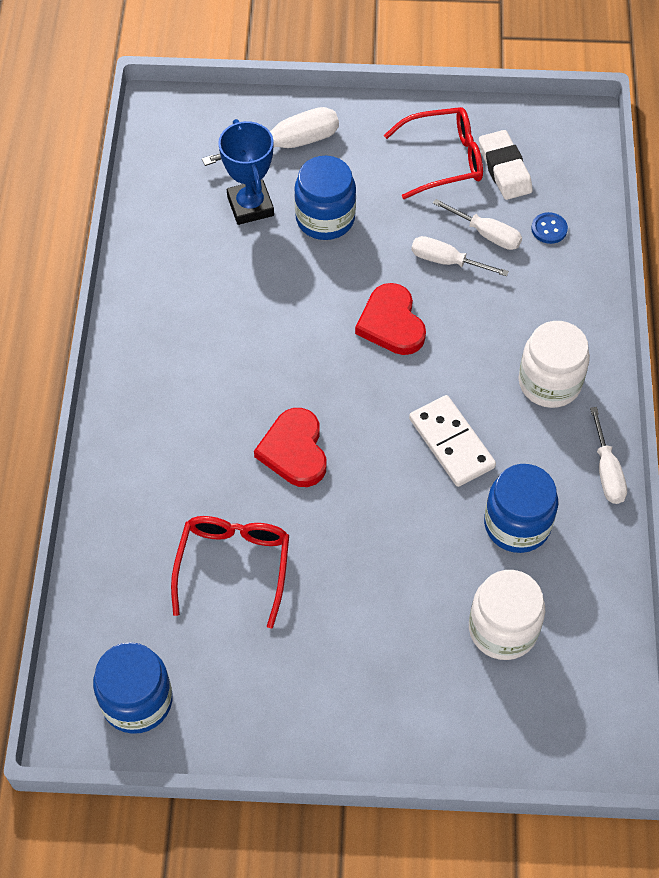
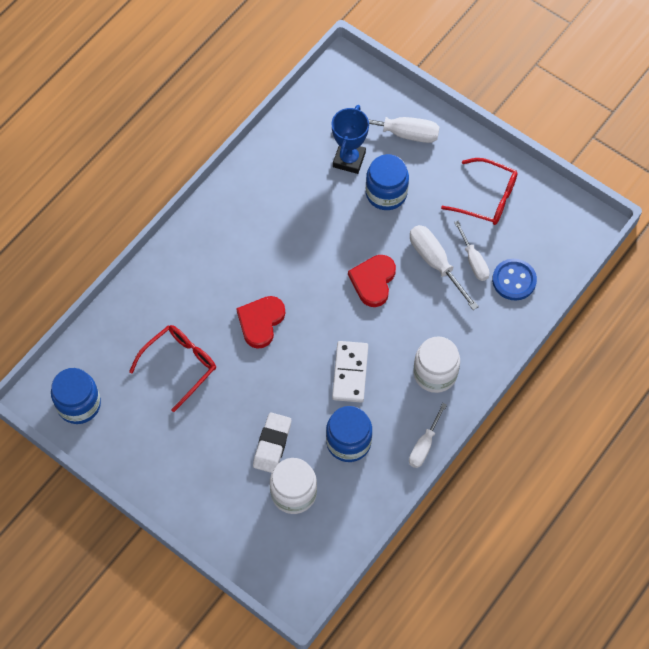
camera: 35 degrees right, 5 degrees up
white screwdriver [411,236,509,276] -> white screwdriver [410,225,479,310], size x1.50
white eraser [479,130,533,200] -> white eraser moved to [253,413,291,473]
blue button [531,212,568,244] -> blue button [492,259,537,300], size x1.71

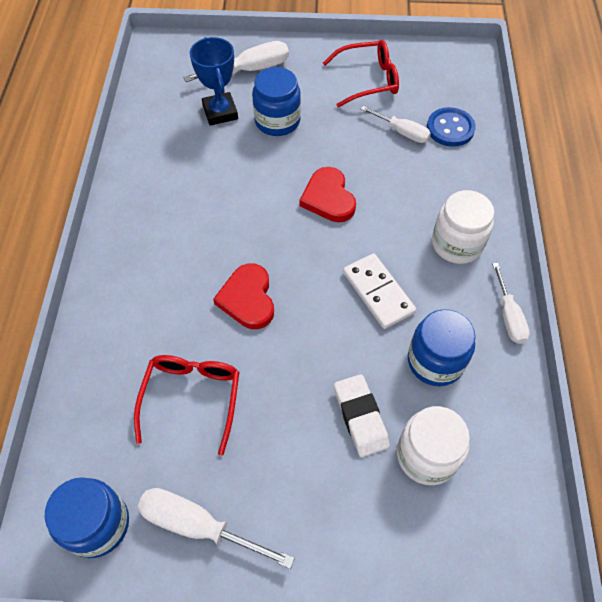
camera: 35 degrees left, 5 degrees down
white screwdriver [410,225,479,310] -> white screwdriver moved to [138,488,295,569]

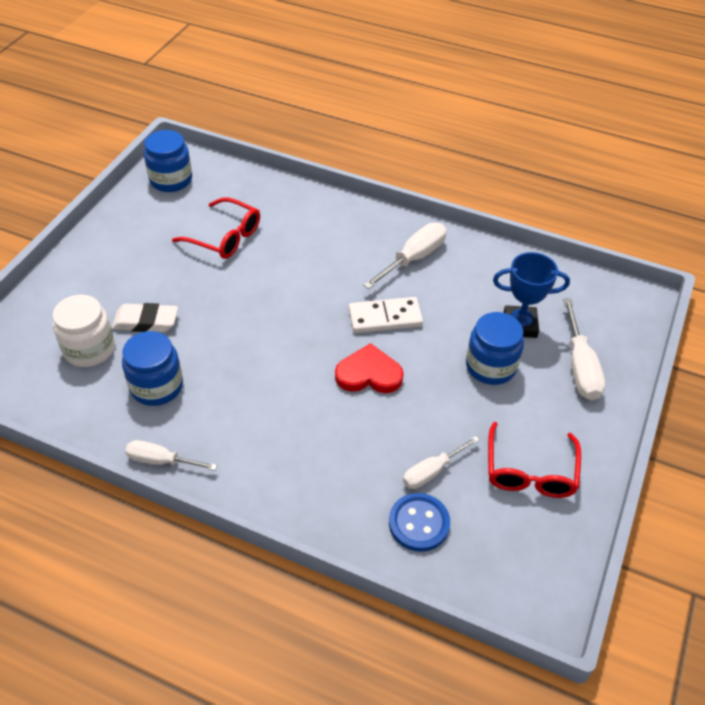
camera: 110 degrees right, 10 degrees down
white screwdriver [138,488,295,569] -> white screwdriver moved to [363,223,447,289]
red heart [213,263,274,329] -> none
white domino [343,253,416,329] -> white domino moved to [349,297,423,333]
white jar [432,190,494,264] -> none

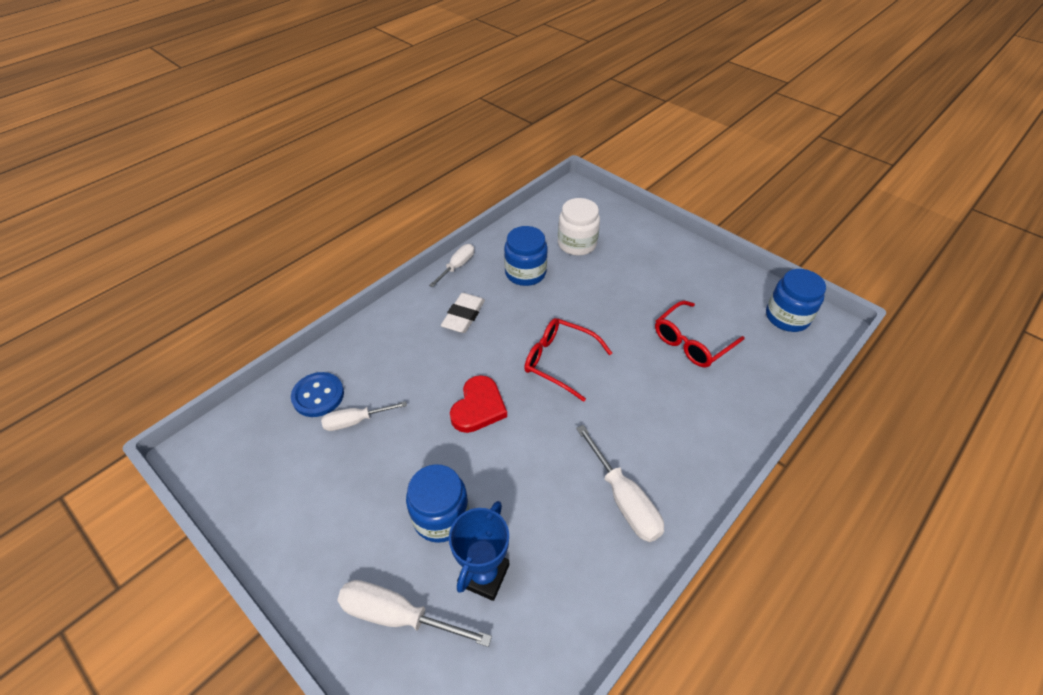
camera: 110 degrees right, 0 degrees up
white eraser [112,303,178,332] -> white eraser moved to [441,293,485,333]
white domino [349,297,423,333] -> none
white screwdriver [403,436,480,489] -> white screwdriver turned 90 degrees counterclockwise [321,401,407,431]
red glasses [488,422,581,498] -> red glasses moved to [524,318,612,402]

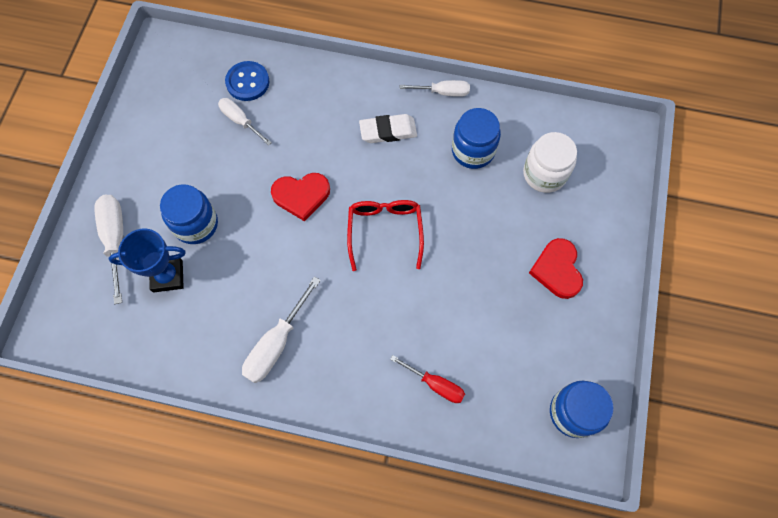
camera: 60 degrees right, 20 degrees up
red glasses [655,301,744,368] -> none
none -> red screwdriver [390,355,465,403]
none -> red heart [529,238,583,299]

